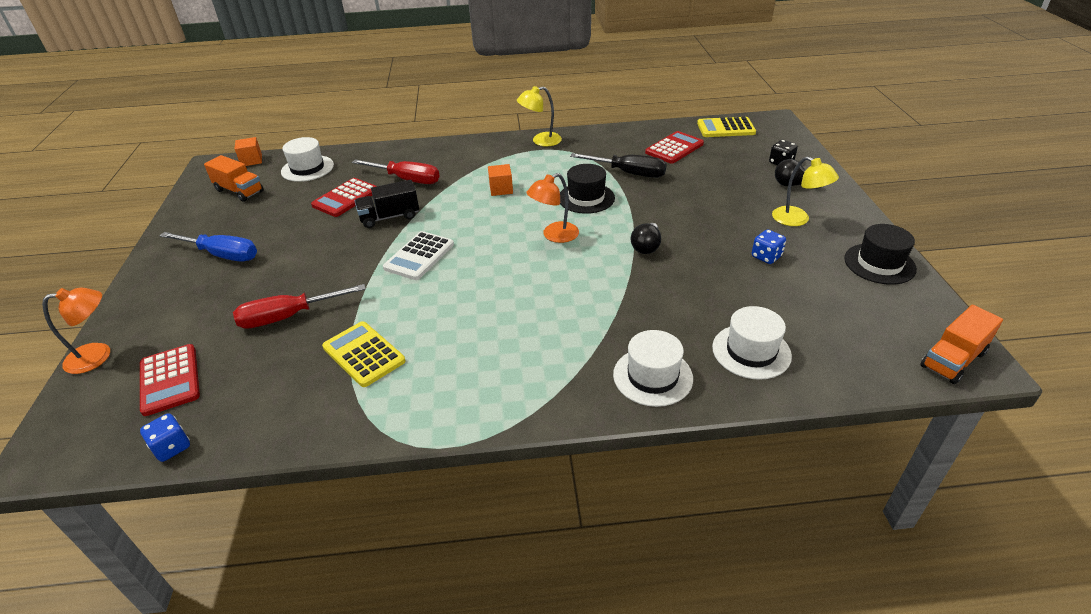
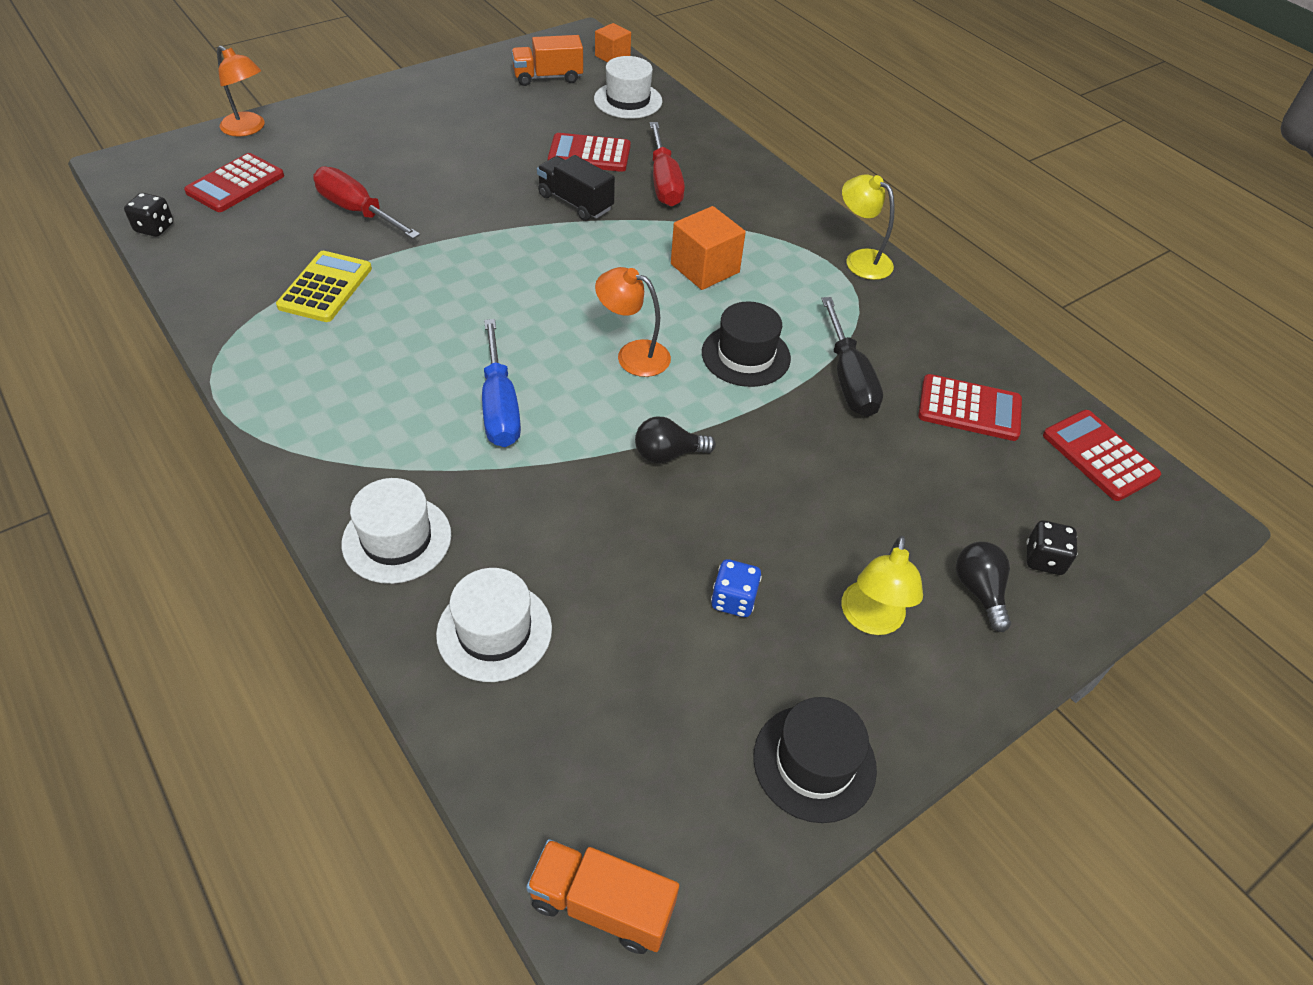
camera: 55 degrees right, 10 degrees up
blue dice [140,413,190,462] -> black dice [124,193,174,237]
blue screwdriver [159,232,257,261] -> blue screwdriver moved to [482,319,521,447]
orange truck [204,155,264,202] -> orange truck turned 75 degrees clockwise [511,35,583,86]
white calculator [383,231,454,280] -> none
orange cube [488,164,513,196] -> orange cube [671,206,746,290], size x1.55
yellow calculator [697,117,756,137] -> red calculator [1043,410,1161,501]

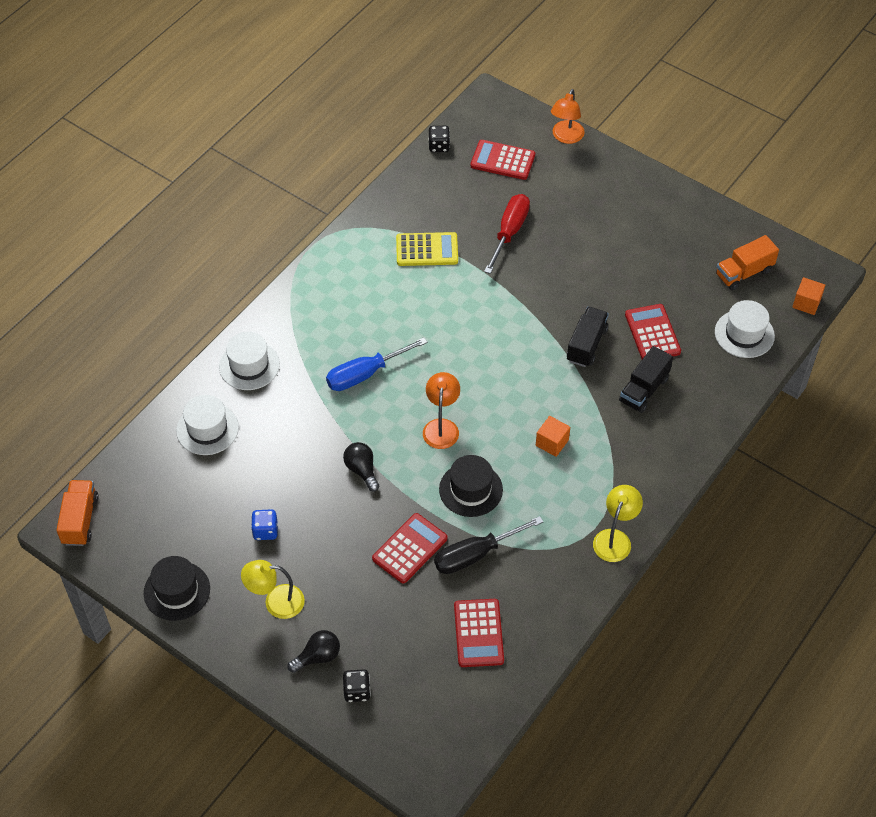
camera: 75 degrees right, 5 degrees up
orange truck [511,35,583,86] -> orange truck turned 90 degrees counterclockwise [716,235,779,290]
red screwdriver [650,122,685,207] -> black truck [619,346,673,413]
orange cube [671,206,746,290] -> orange cube [536,416,570,457], size x0.64
red calculator [1043,410,1161,501] -> red calculator moved to [372,513,447,583]

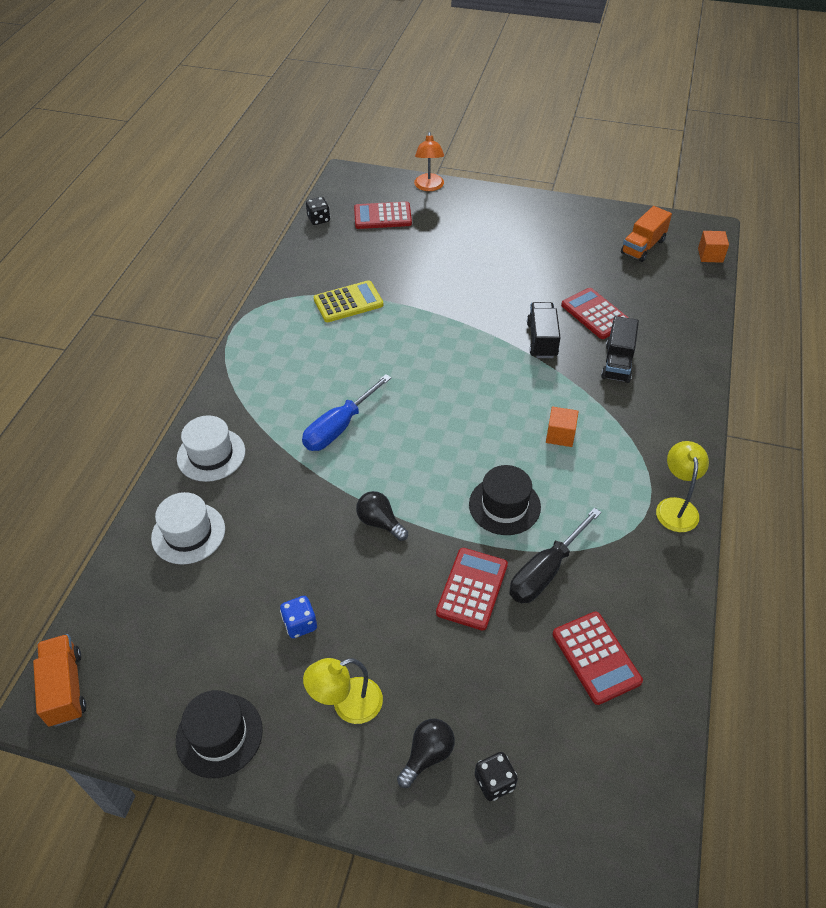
camera: 20 degrees left, 5 degrees down
orange lamp [423,372,460,449] -> none
red screwdriver [484,194,530,274] -> none
white hat [715,300,775,358] -> none

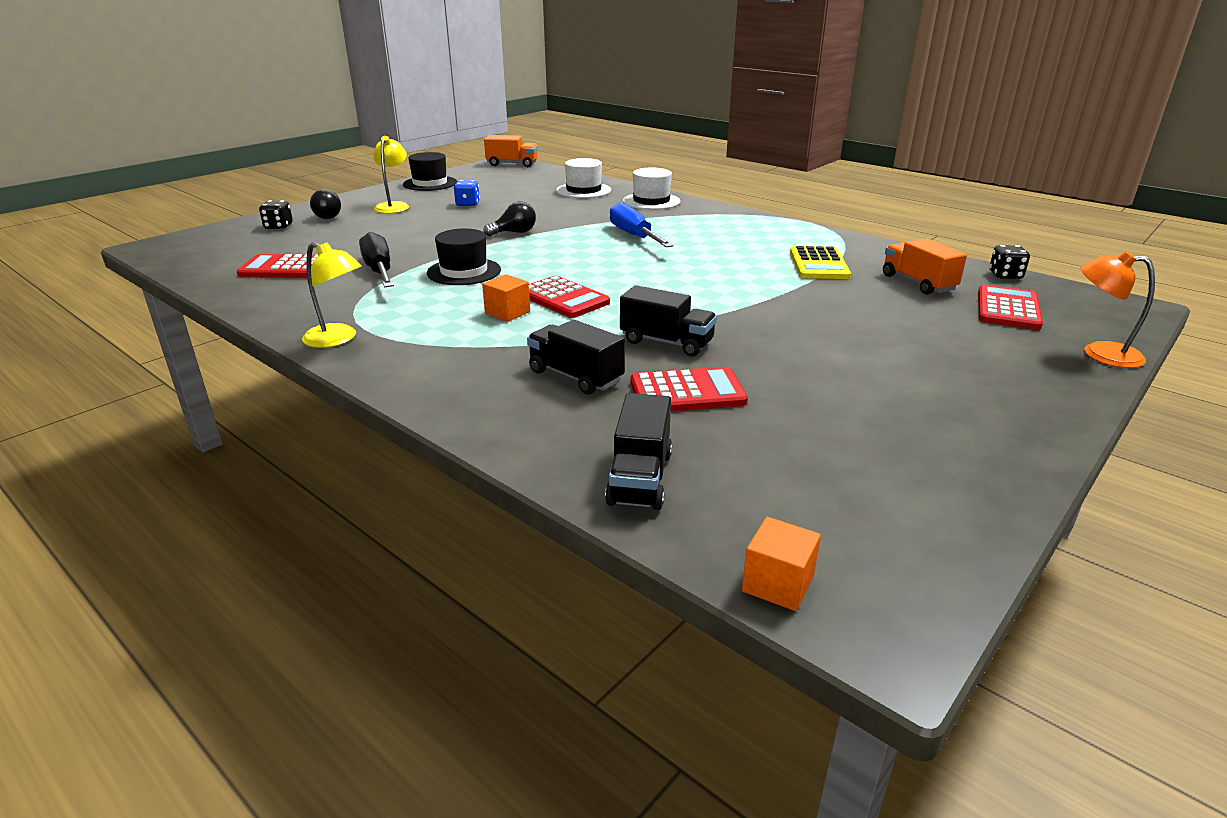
camera: 115 degrees right, 20 degrees down
red calculator [436,548,508,631] -> red calculator moved to [529,276,610,318]
orange truck [621,206,672,262] -> orange truck moved to [883,238,967,295]
none -> black truck [605,393,672,510]

